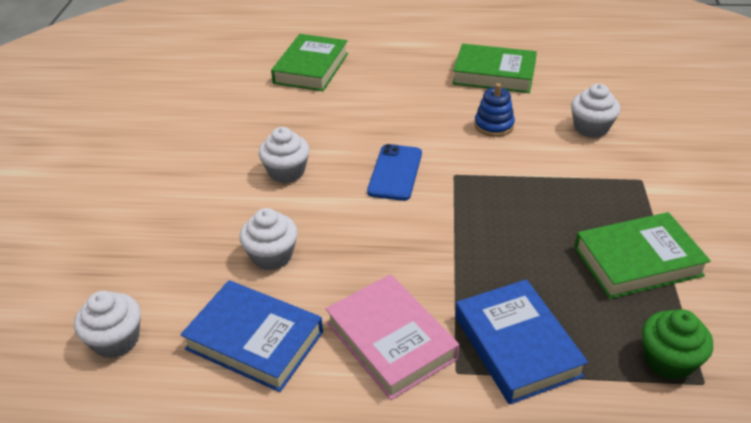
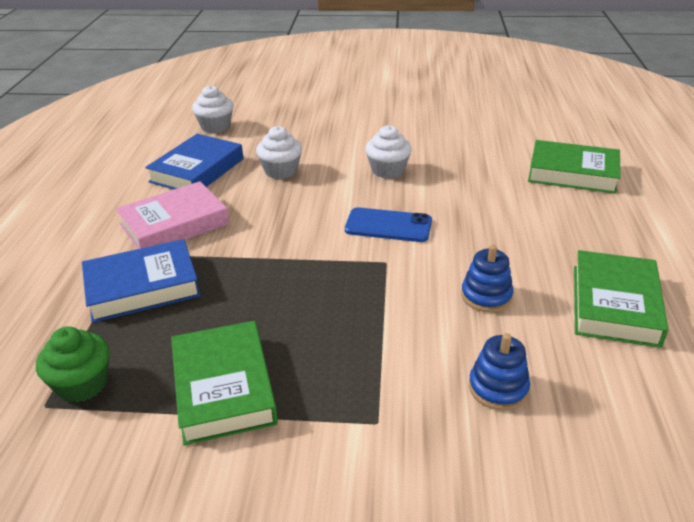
camera: 90 degrees right, 5 degrees down
white cupcake [571,84,620,138] -> blue stacking toy [469,333,530,410]

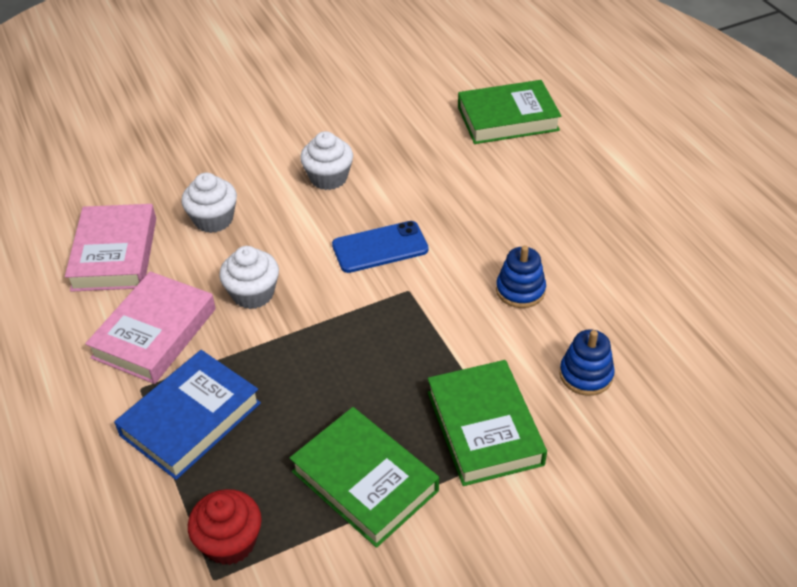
camera: 30 degrees left, 10 degrees up
green cupcake [36,327,110,403] -> red cupcake [188,489,262,565]
blue book [145,134,244,189] -> pink book [65,204,156,292]
white cupcake [192,85,233,133] -> white cupcake moved to [219,246,279,309]
green book [574,250,668,348] -> green book moved to [428,360,547,486]

